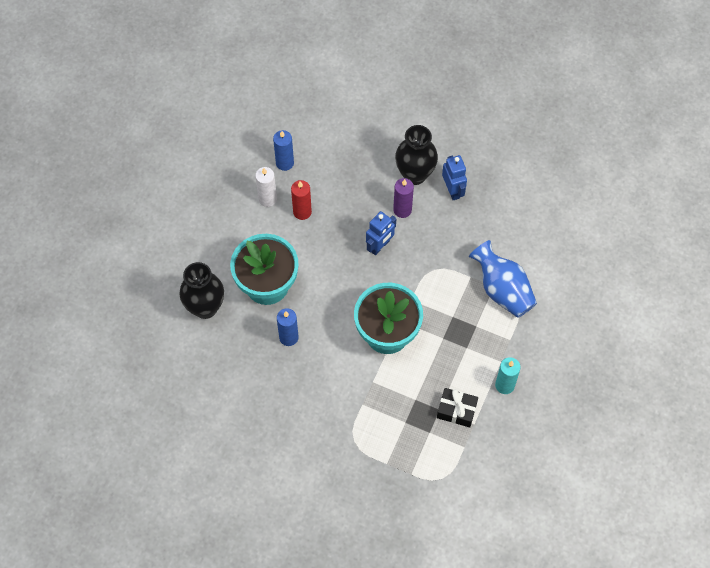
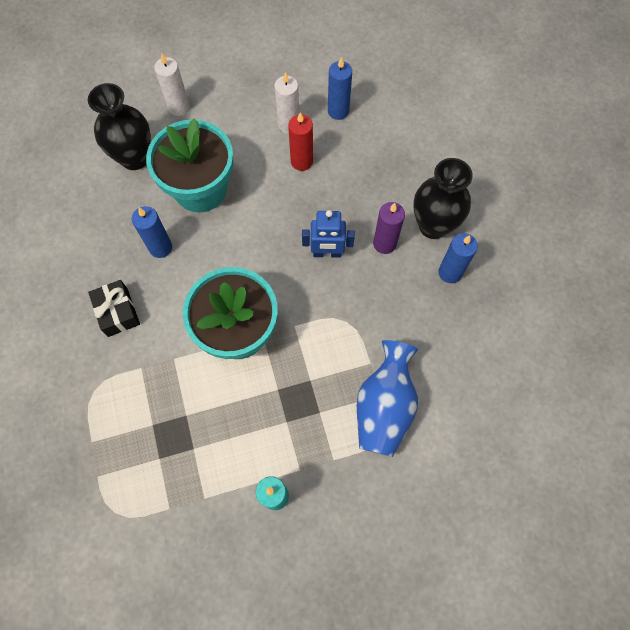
camera: 50 degrees right, 5 degrees up
black gift [437,388,478,428] -> black gift moved to [88,280,140,337]
blue robot [442,155,467,200] -> blue candle [439,233,478,283]
none -> white candle [154,53,190,116]

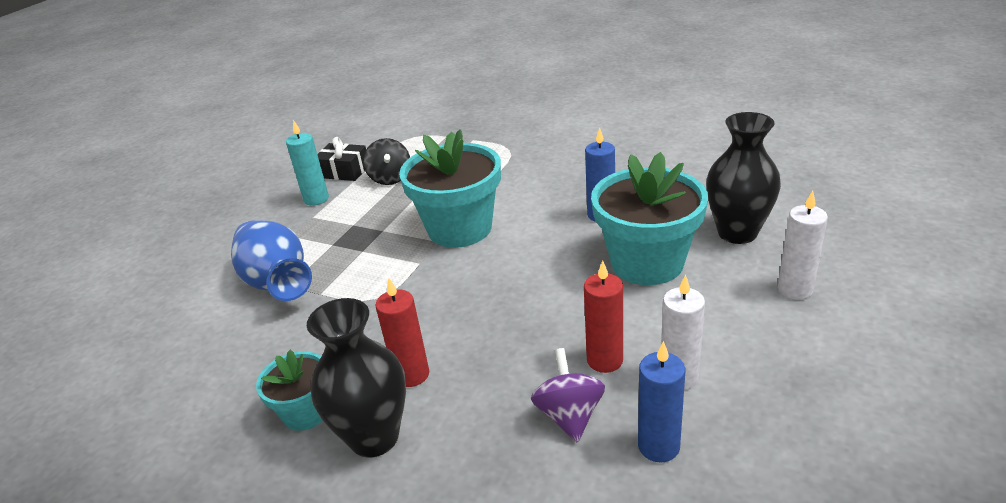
camera: 135 degrees right, 35 degrees down
black gift [88,280,140,337] -> black gift moved to [317,137,366,181]
blue robot [302,210,355,258] -> none
purple candle [373,202,405,254] -> red candle [376,278,429,387]
blue candle [439,233,478,283] -> turquoise flower pot [256,350,323,431]
none -> black spinning top [363,138,410,185]
none -> purple spinning top [531,348,605,442]

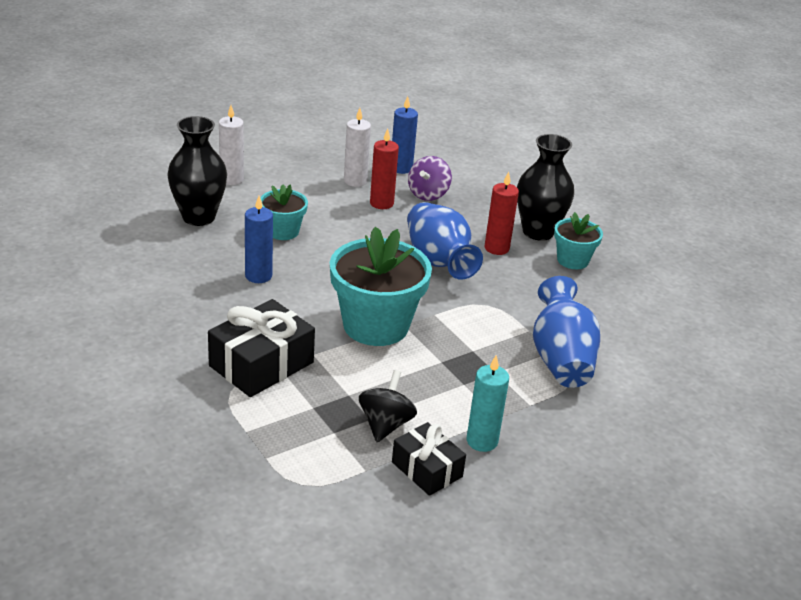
camera: 155 degrees left, 0 degrees up
turquoise flower pot [591,152,708,285] -> turquoise flower pot [260,185,308,240], size x0.54
none -> black gift [208,299,315,397]
none -> blue vase [407,202,483,280]

